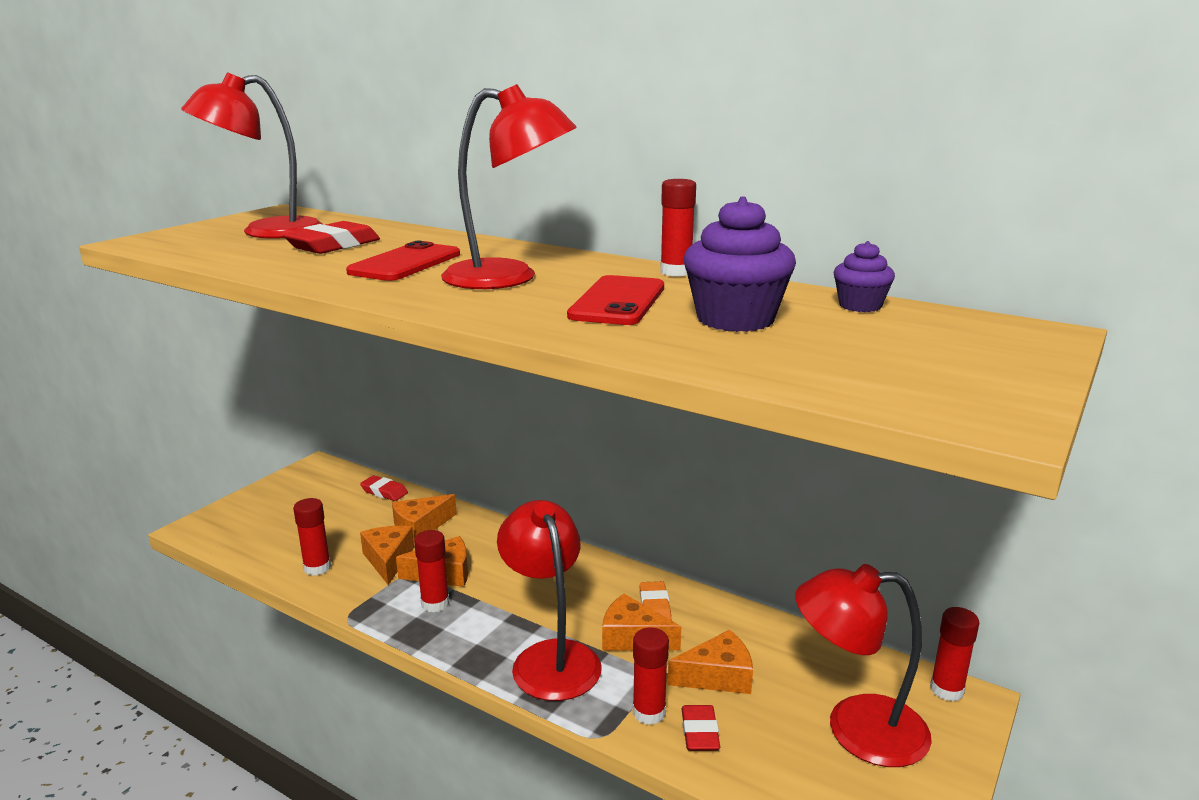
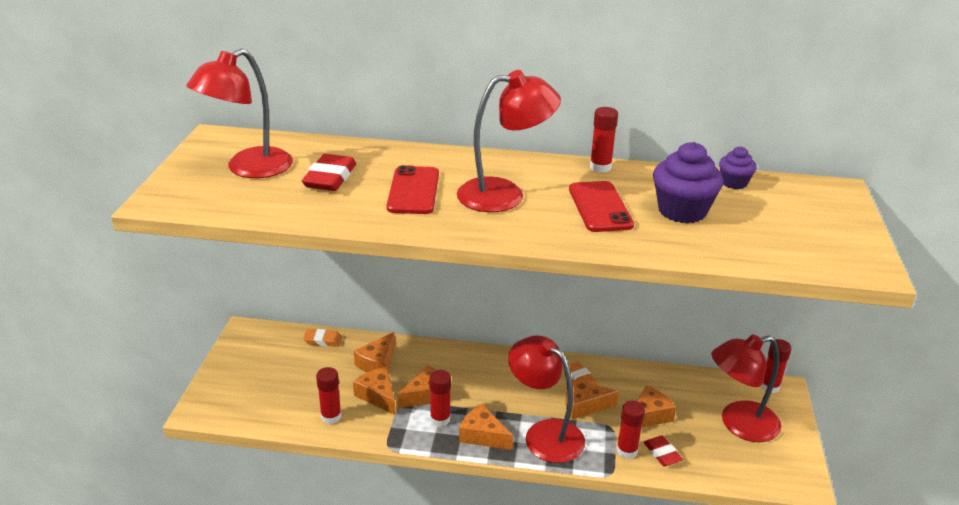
camera: 25 degrees left, 10 degrees up
red eraser [360,475,408,501] -> orange eraser [303,329,343,347]
none -> orange cheese [459,404,513,450]

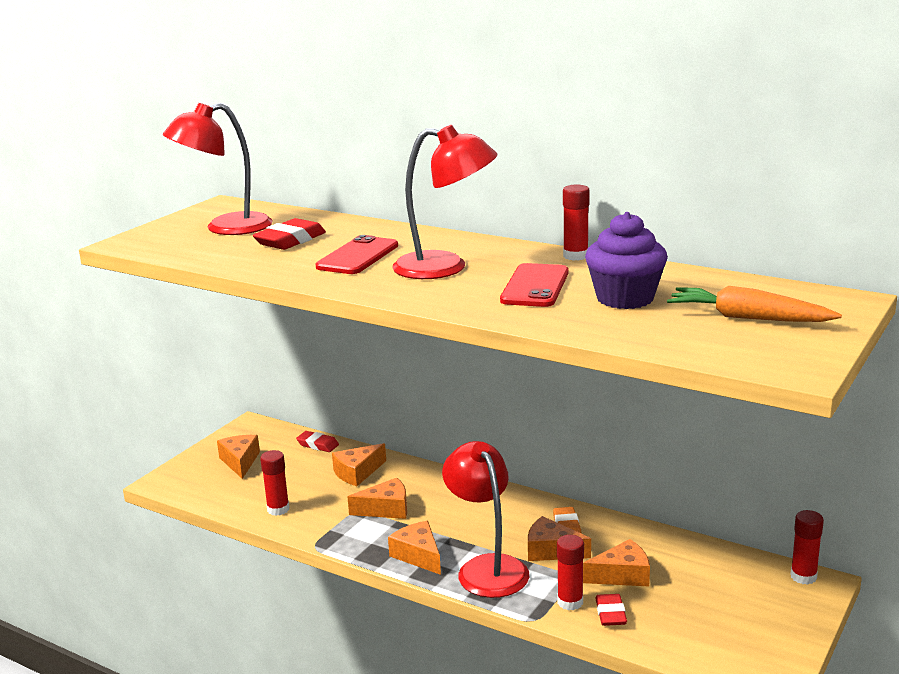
camera: 25 degrees right, 10 degrees down
orange eraser [303,329,343,347] -> red eraser [296,431,339,452]
orange cheese [353,367,395,415] -> orange cheese moved to [217,435,260,479]
red glue stick [429,370,451,426] -> none
red lamp [712,334,781,442] -> none
purple cupcake [719,146,757,189] -> none
none -> orange carrot [667,286,842,322]

